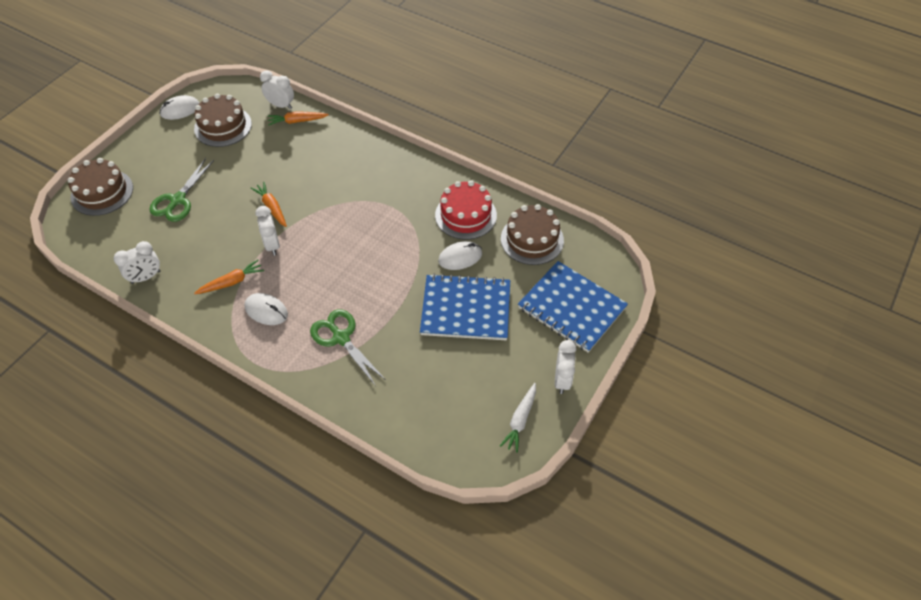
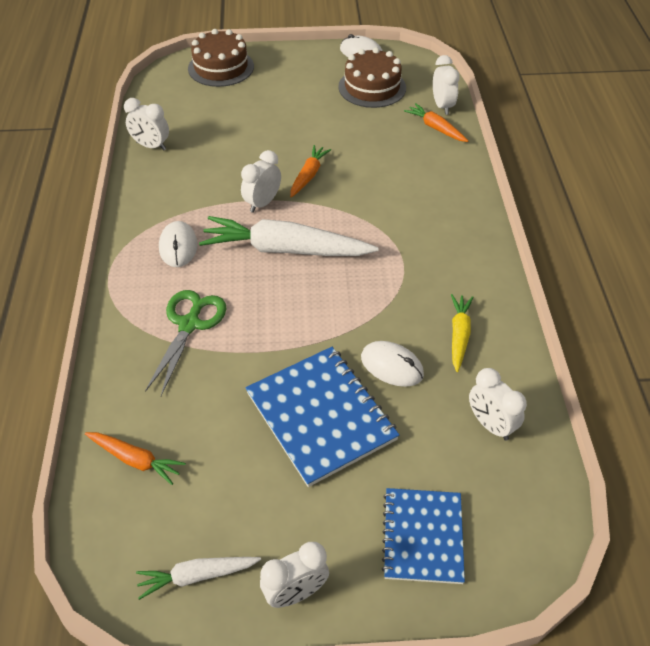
camera: 55 degrees right, 5 degrees down
green scissors [149,158,214,222] -> none
orange carrot [194,260,264,294] -> orange carrot moved to [85,432,186,485]
red cake [435,180,497,240] -> yellow carrot [451,294,473,372]
brown cake [501,204,564,265] -> white clock [469,368,527,441]
blue notebook [518,261,628,353] -> blue notebook [382,488,465,584], size x0.67
none -> white carrot [199,216,379,256]

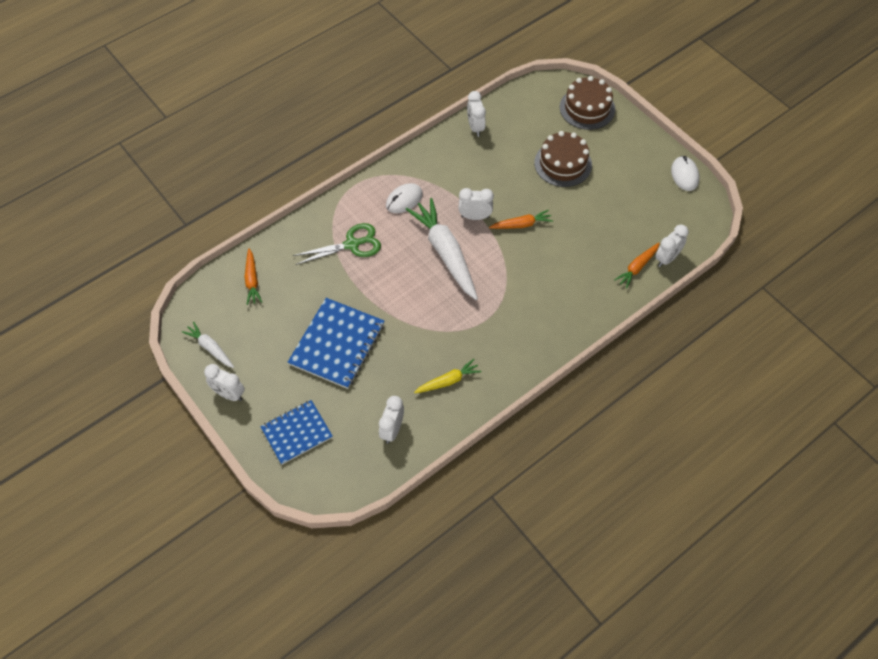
camera: 55 degrees right, 10 degrees up
brown cake [338,48,406,108] -> brown cake moved to [534,131,592,187]
white mouse [361,341,424,387] -> none
orange carrot [404,103,468,142] -> orange carrot turned 150 degrees counterclockwise [614,243,660,289]

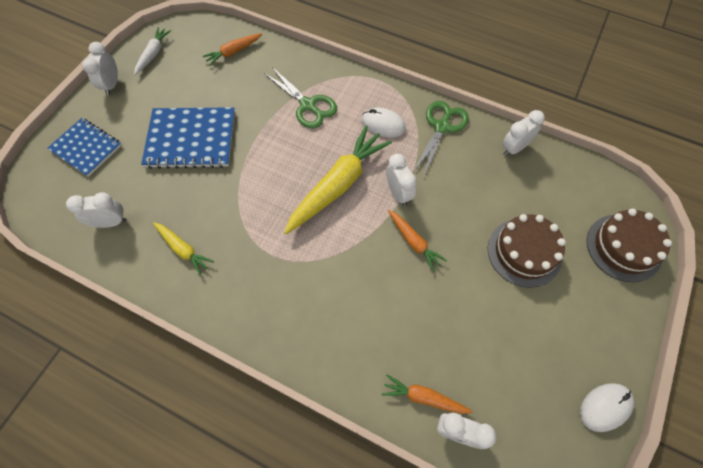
camera: 65 degrees right, 5 degrees up
white carrot [406,198,478,300] -> yellow carrot [284,125,392,234]
none -> green scissors [413,101,469,176]

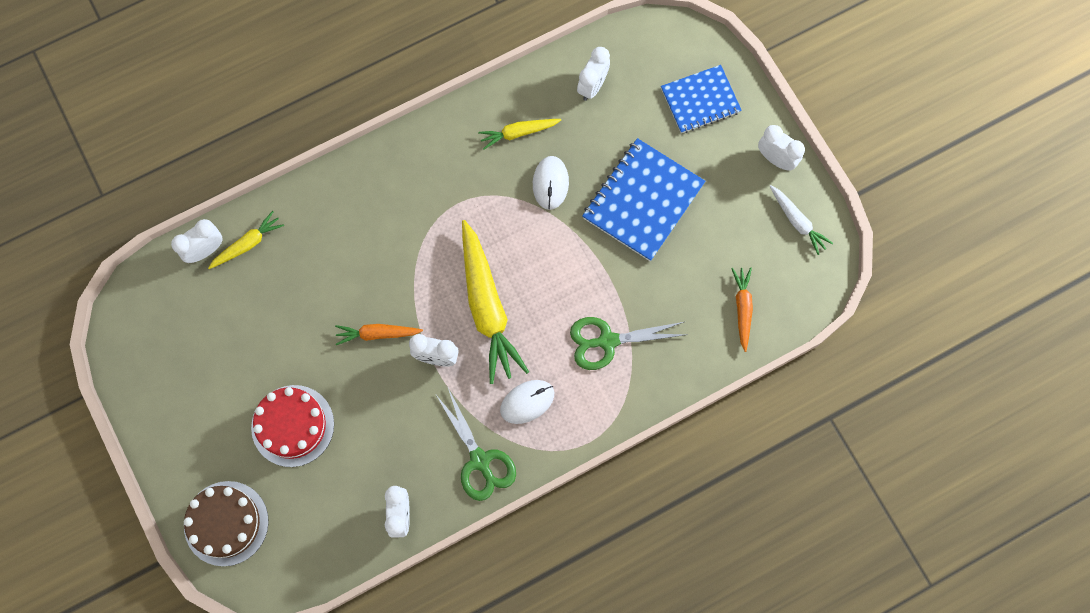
camera: 125 degrees right, 10 degrees up
orange carrot [382,374,473,414] -> yellow carrot [208,211,284,269]
brown cake [488,214,566,288] -> red cake [251,385,334,467]
white mouse [580,383,634,432] -> white mouse moved to [533,156,569,210]

